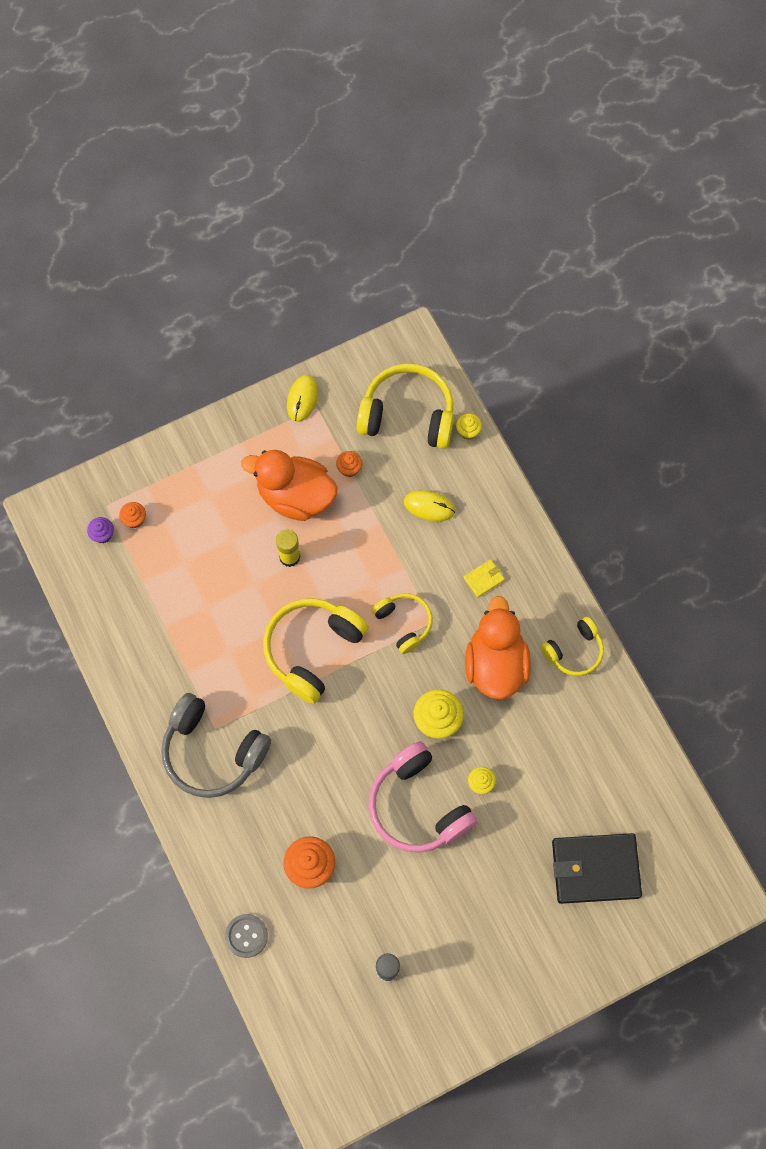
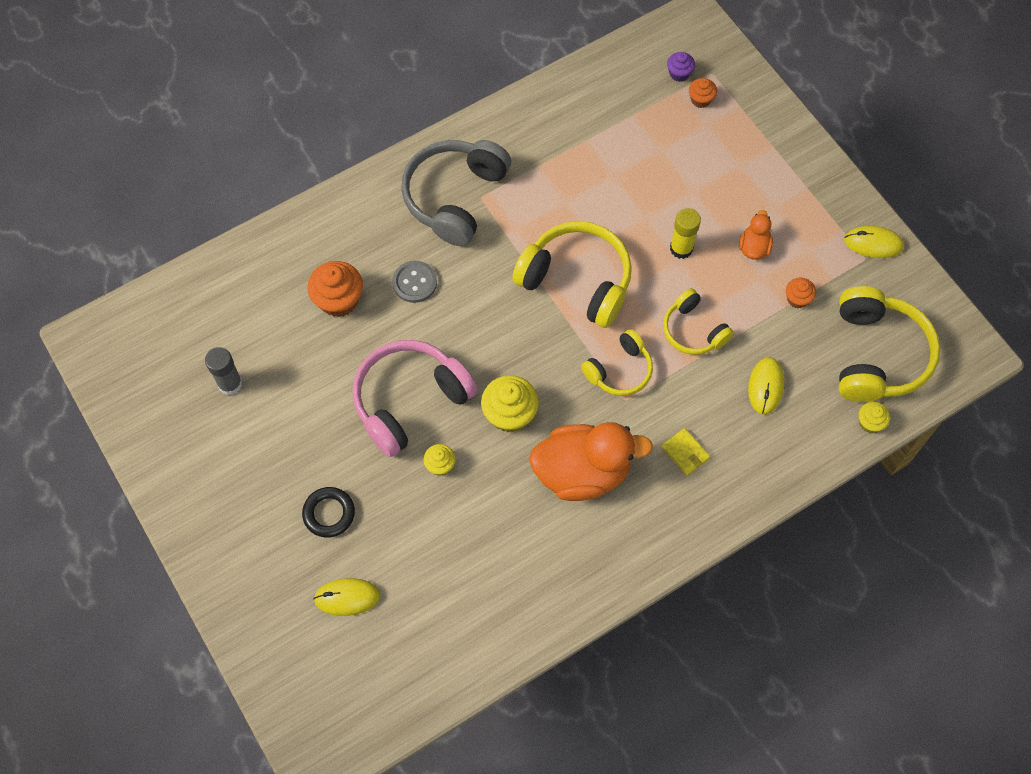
camera: 85 degrees right, 5 degrees down
grey button [225,914,268,958] -> grey button moved to [392,261,437,303]
orange duck [241,450,338,521] -> orange duck [739,210,773,260], size x0.47
yellow headphones [541,617,604,676] -> yellow headphones moved to [663,288,734,355]
black wallet [552,833,642,904] -> yellow mouse [313,578,381,616]
none -> black ring [302,487,355,538]

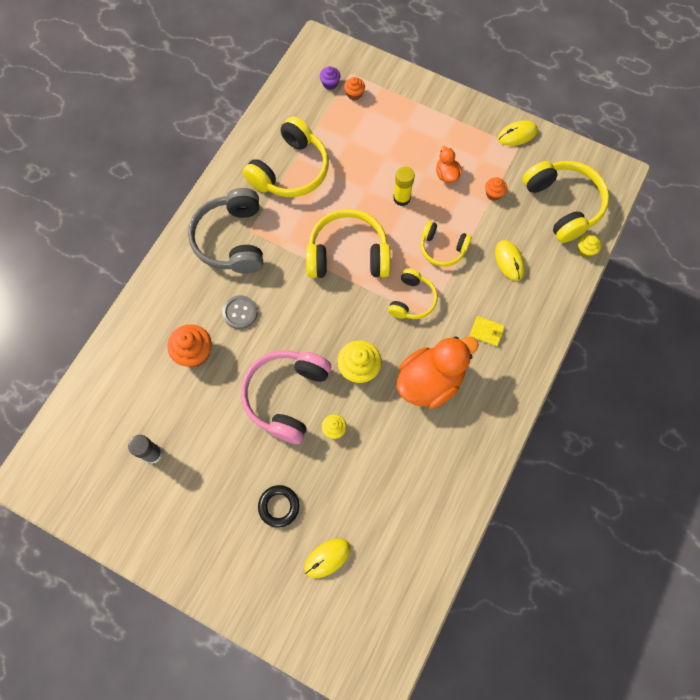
camera: 30 degrees left, 5 degrees up
none -> yellow headphones [243,116,329,197]

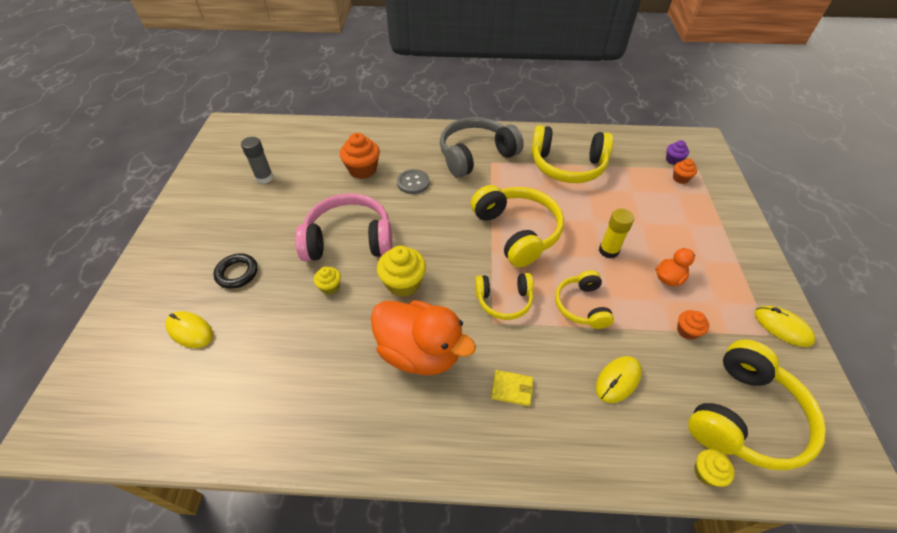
camera: 65 degrees right, 20 degrees down
yellow wallet [470,316,505,346] -> yellow wallet turned 75 degrees counterclockwise [491,370,534,406]

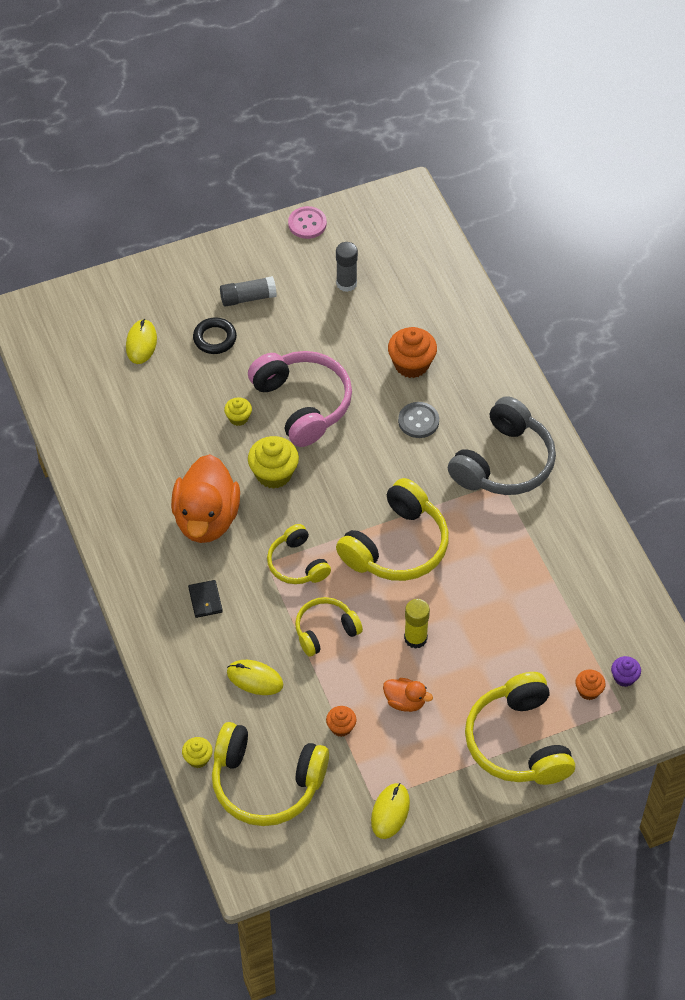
camera: 65 degrees right, 5 degrees up
grey headphones [440,117,524,178] -> grey headphones turned 90 degrees clockwise [448,396,556,495]
yellow wallet [491,370,534,406] -> black wallet [188,580,223,618]
yellow headphones [531,125,613,183] -> yellow headphones moved to [465,672,575,785]
none -> grey glue stick [220,276,277,307]
none -> pink button [288,206,327,239]

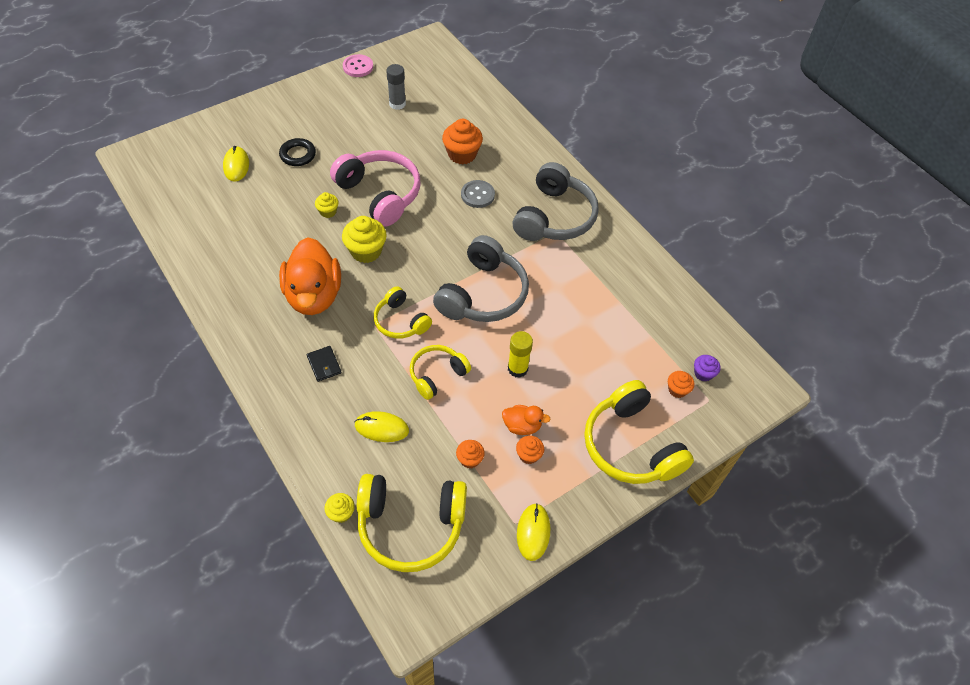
camera: 15 degrees left, 0 degrees up
grey glue stick [220,276,277,307] -> none
yellow headphones [336,478,449,581] -> grey headphones [433,235,529,322]
none -> orange cupcake [516,436,544,464]

